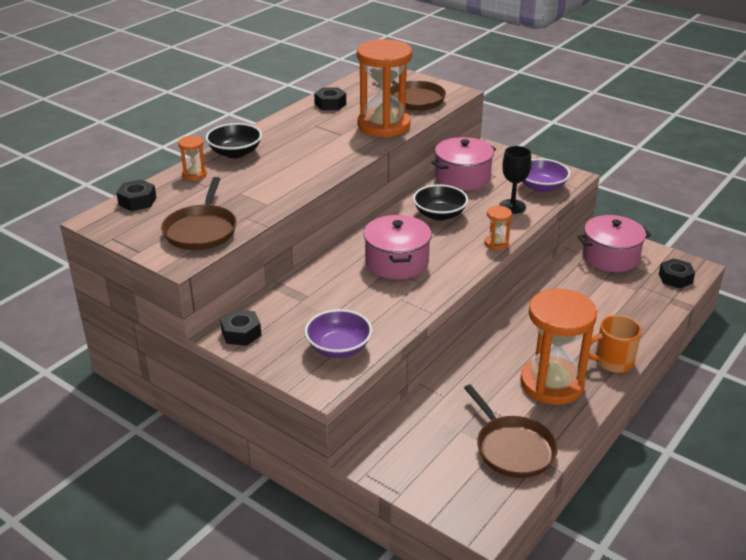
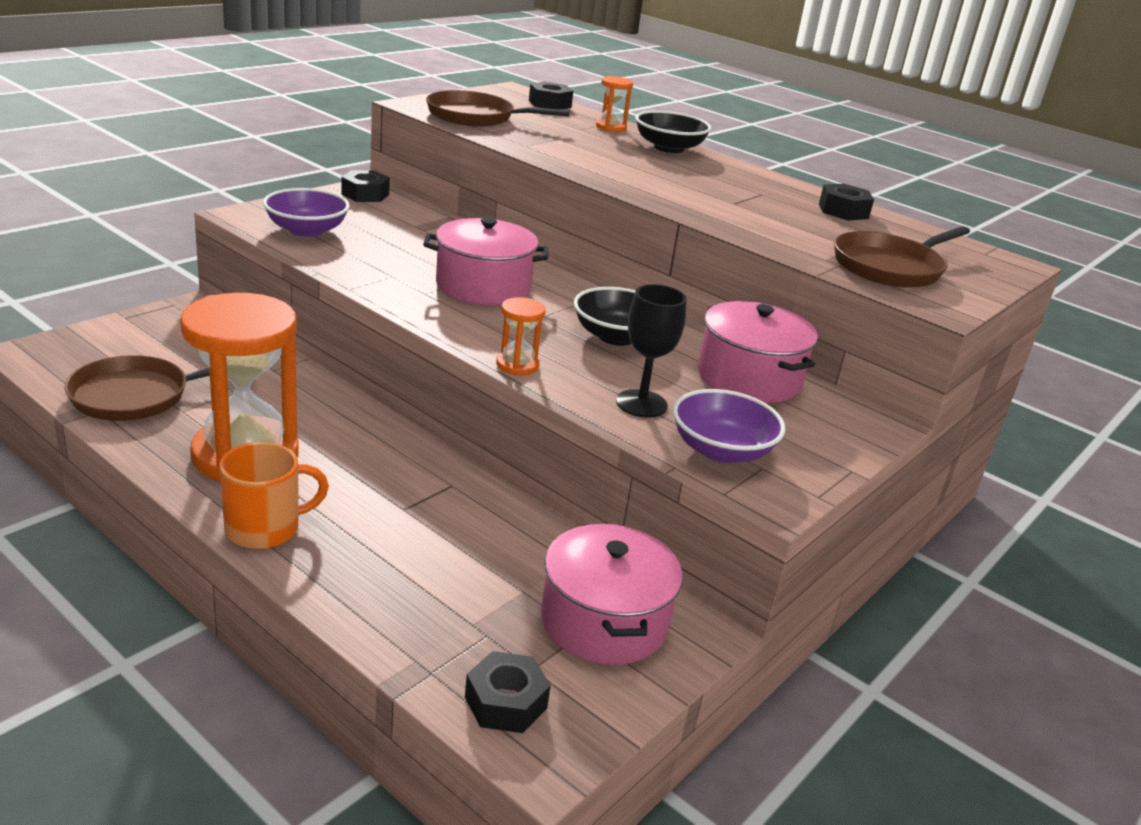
camera: 90 degrees right, 5 degrees down
orange hourglass [357,39,412,138] -> none
orange mug [588,315,642,373] -> orange mug turned 75 degrees clockwise [220,442,329,549]

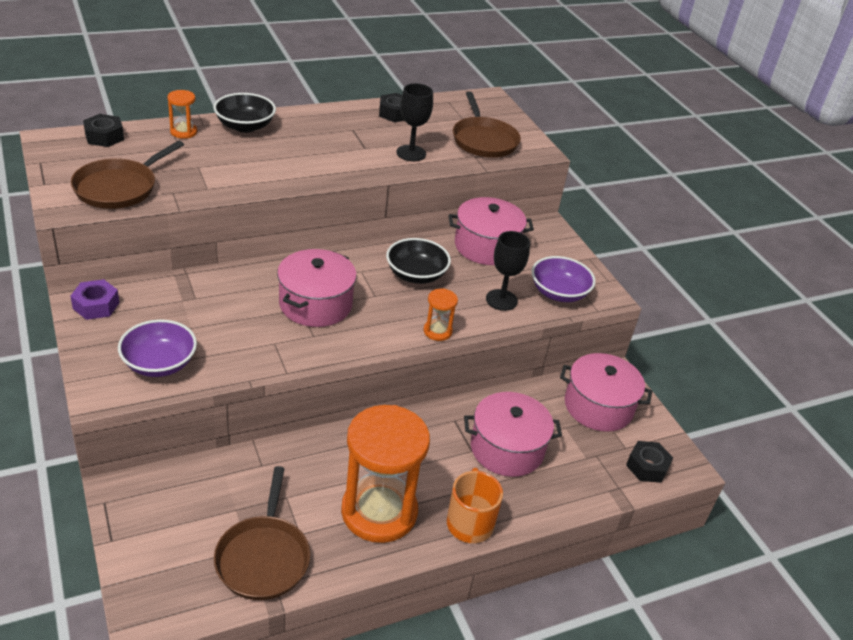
camera: 65 degrees left, 10 degrees up
black nut [341,170,390,202] -> purple nut [71,279,119,320]
none -> black goblet [396,83,433,161]
none -> pink pot [464,392,562,477]

